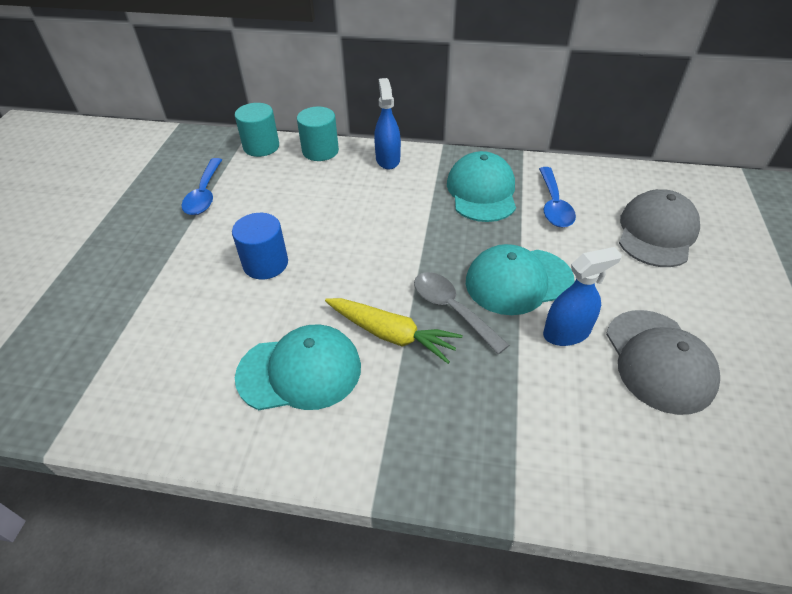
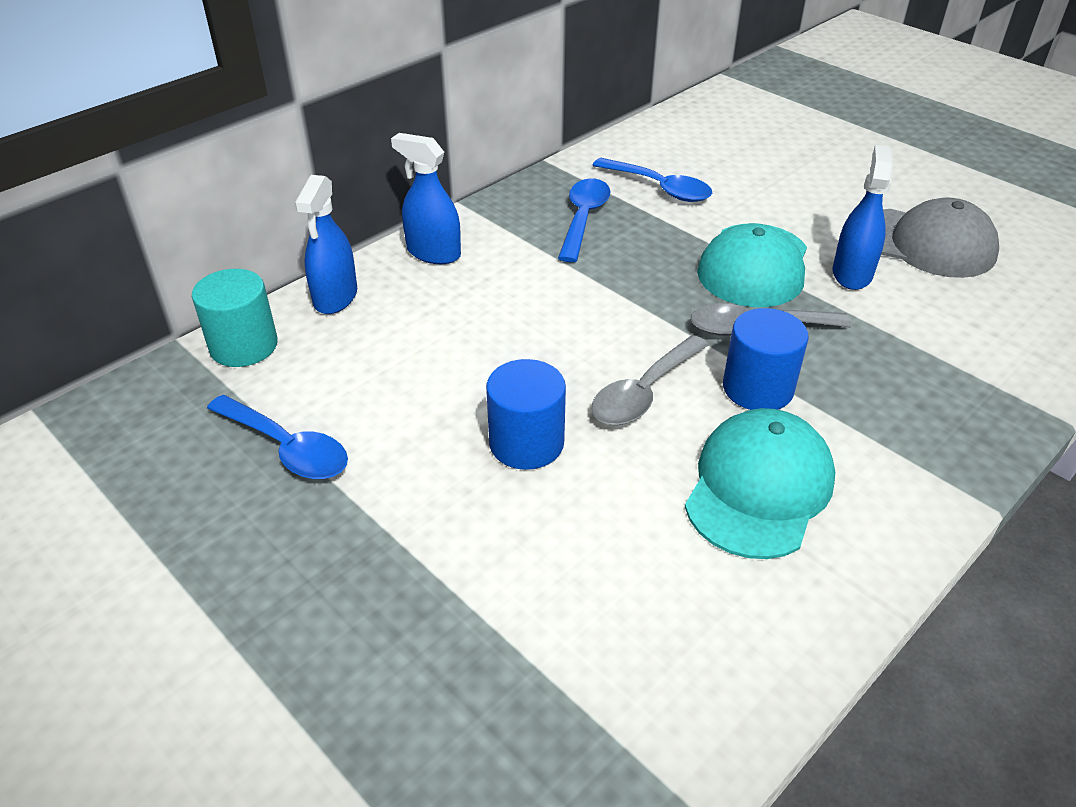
camera: 55 degrees left, 5 degrees down
turquoise cylinder [297,107,339,161] -> blue spray bottle [295,175,357,314]
yellow carrot [325,298,462,364] -> blue cylinder [723,308,808,410]
turquoise cap [447,151,516,222] -> blue spoon [558,179,610,262]
grey cap [619,189,700,267] -> none
none -> grey spoon [592,335,709,425]

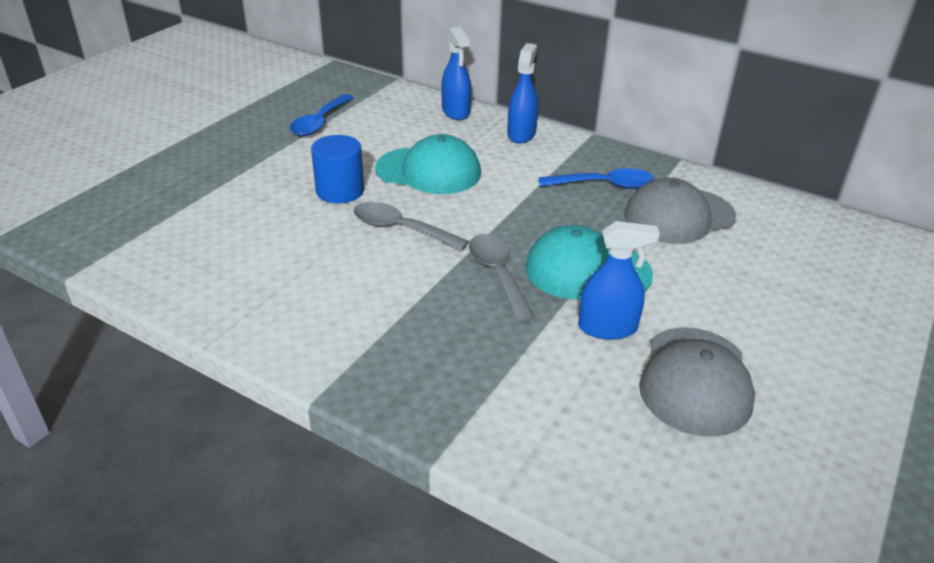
camera: 75 degrees right, 5 degrees down
turquoise cylinder [192,269,278,367] -> none
blue spray bottle [295,175,357,314] -> blue spray bottle turned 105 degrees counterclockwise [441,26,471,120]
blue spoon [592,158,712,202] -> grey cap [624,178,736,244]
turquoise cap [685,408,836,559] -> turquoise cap moved to [375,134,481,194]
blue cylinder [723,308,808,410] -> none

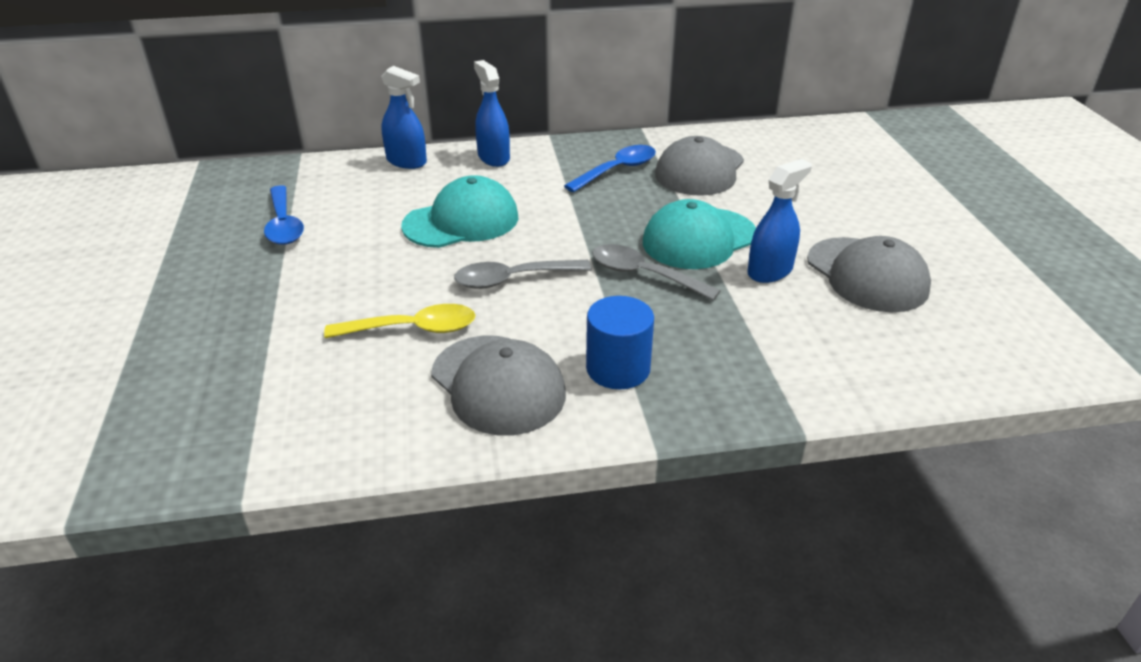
camera: 40 degrees left, 0 degrees up
blue cylinder [311,135,364,203] -> blue cylinder moved to [586,296,654,389]
none -> yellow spoon [324,304,476,338]
none -> grey cap [431,336,566,436]

